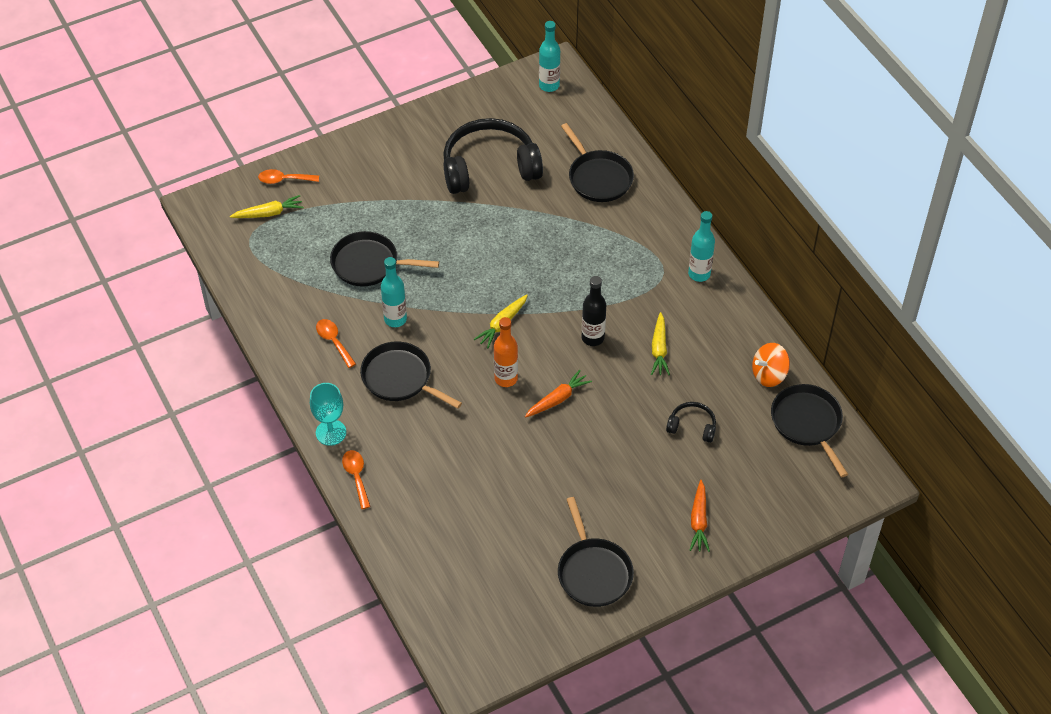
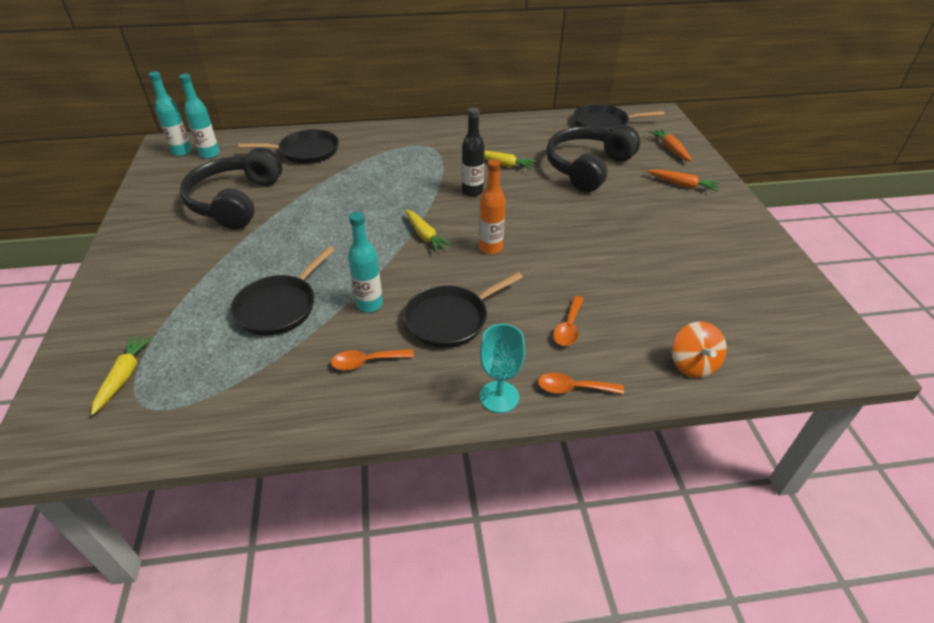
camera: 70 degrees left, 10 degrees down
orange spoon [258,169,319,184] -> orange spoon moved to [553,296,584,346]
orange carrot [525,370,592,418] -> orange carrot moved to [649,129,692,162]
black pan [558,497,634,607] -> none
black headphones [666,402,716,443] -> black headphones [546,125,640,192], size x2.23
turquoise bottle [688,211,715,282] -> turquoise bottle moved to [179,74,220,158]
orange spinning top [752,343,790,387] -> orange spinning top moved to [672,322,727,378]

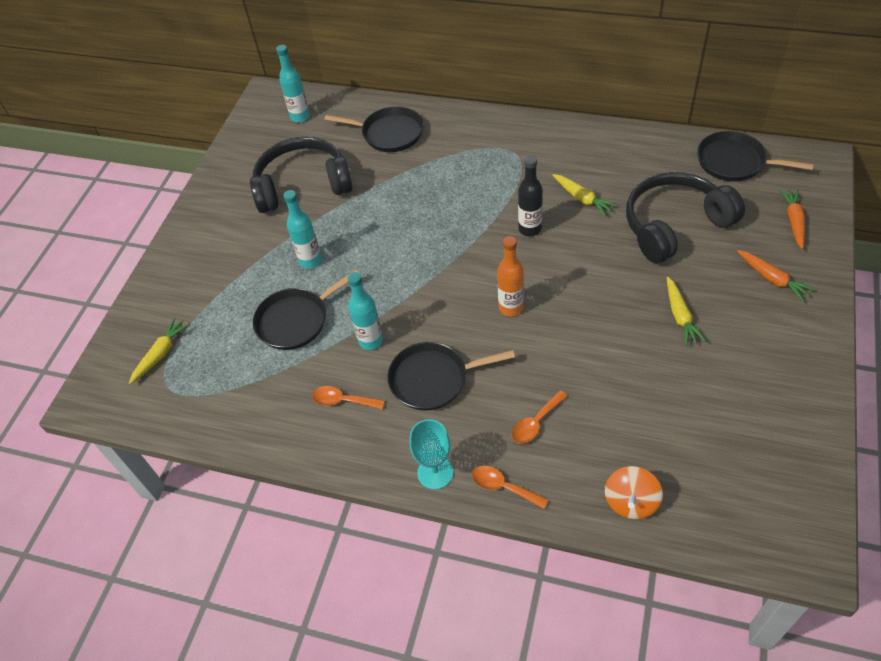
camera: 30 degrees right, 10 degrees up
turquoise bottle [148,71,192,156] -> turquoise bottle moved to [283,190,322,269]
black headphones [180,147,282,230] -> black headphones turned 45 degrees clockwise [250,137,353,213]
yellow carrot [405,209,453,253] -> yellow carrot moved to [667,277,706,346]

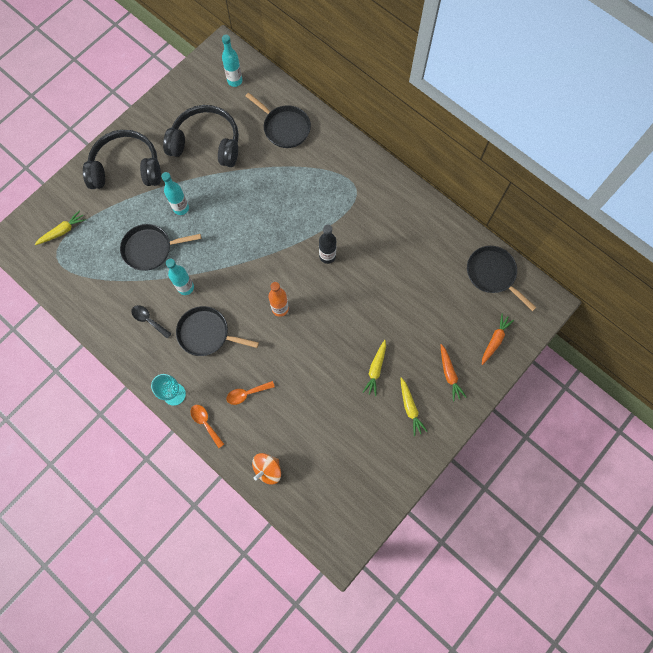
camera: 20 degrees right, 20 degrees up
orange spoon [312,386,385,409] -> black spoon [131,305,172,338]
yellow carrot [553,174,617,216] -> yellow carrot moved to [401,377,428,436]
black headphones [626,172,745,263] -> black headphones moved to [83,130,161,189]

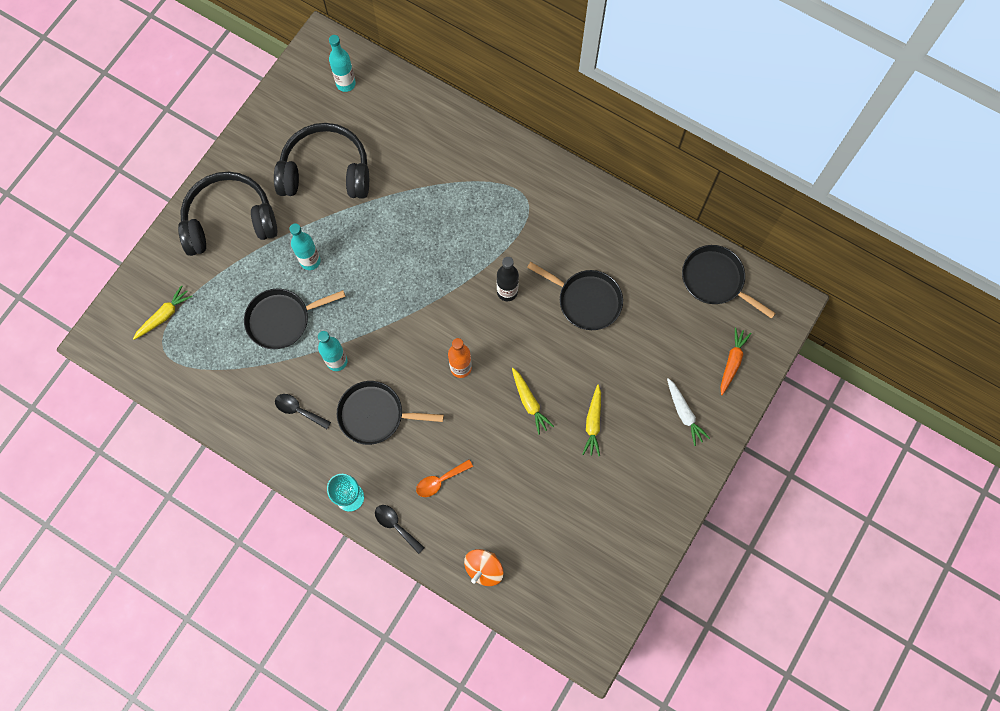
camera: 10 degrees left, 0 degrees up
orange spoon [191,405,224,448] -> black spoon [375,505,425,554]
black pan [246,92,311,148] -> black pan moved to [527,262,623,330]
yellow carrot [401,377,428,436] -> yellow carrot moved to [512,368,554,435]
orange carrot [441,344,467,401] -> white carrot [667,378,710,446]

